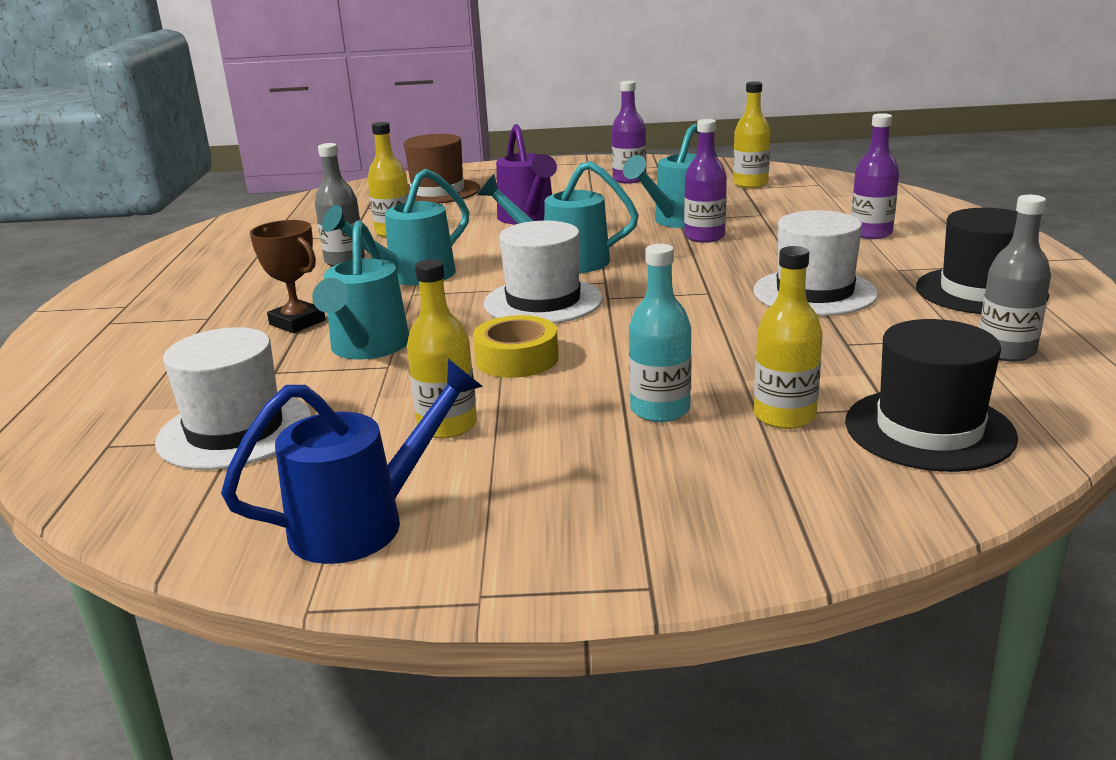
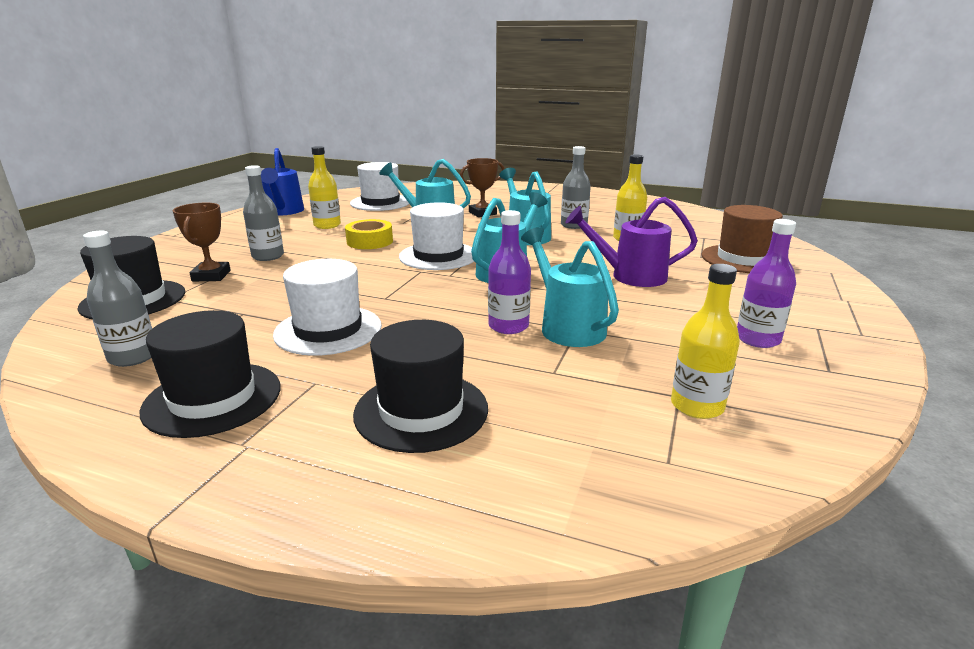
camera: 110 degrees right, 0 degrees up
turquoise bottle [629,244,692,422] -> grey bottle [243,165,284,261]
yellow bottle [754,246,823,429] -> brown trophy [173,203,231,281]
purple bottle [851,113,899,239] -> black hat [353,320,488,453]

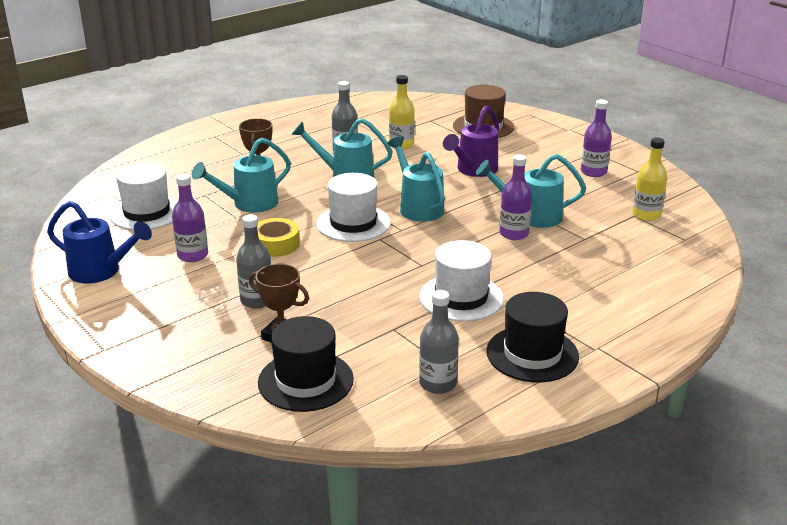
camera: 60 degrees left, 5 degrees up
yellow bottle [308,146,341,229] -> purple bottle [172,174,208,262]
black hat [353,320,488,453] -> none

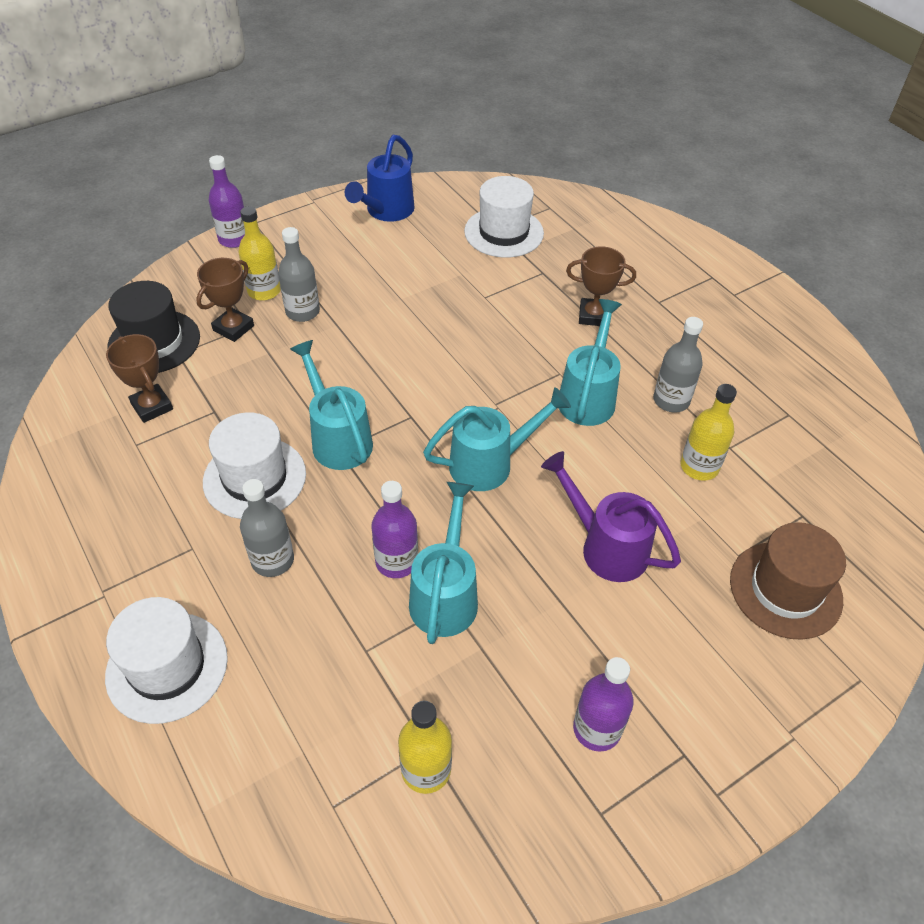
camera: 95 degrees right, 20 degrees up
purple bottle [172,174,208,262] -> purple bottle moved to [209,155,245,248]
turquoise watering can [192,137,291,213] -> turquoise watering can moved to [290,340,373,470]
yellow tape [257,218,300,257] -> none
white hat [316,173,391,242] -> white hat moved to [105,597,228,724]
grey bottle [419,290,459,394] -> grey bottle moved to [240,479,294,577]
black hat [486,292,579,383] -> none
none -> brown trophy [106,334,173,423]
none -> yellow bottle [238,206,281,301]

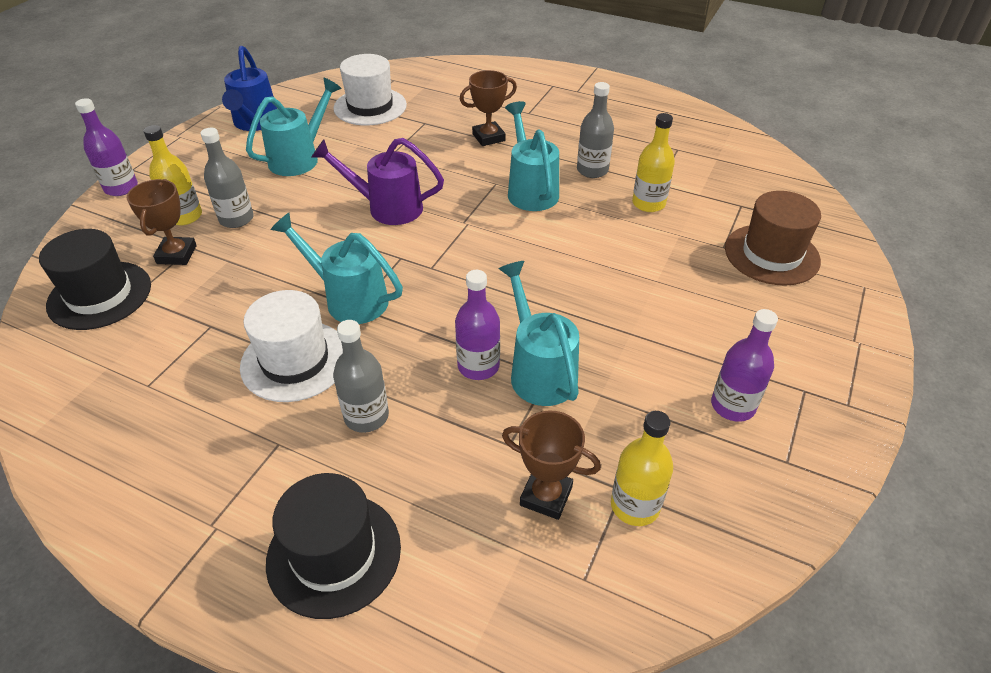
camera: 30 degrees left, 5 degrees down
white hat [105,597,228,724] -> black hat [266,473,401,619]
brown trophy [106,334,173,423] -> brown trophy moved to [502,410,601,520]
turquoise watering can [423,387,571,491] -> turquoise watering can moved to [246,77,342,176]
purple watering can [541,451,681,582] -> purple watering can moved to [311,138,444,225]

